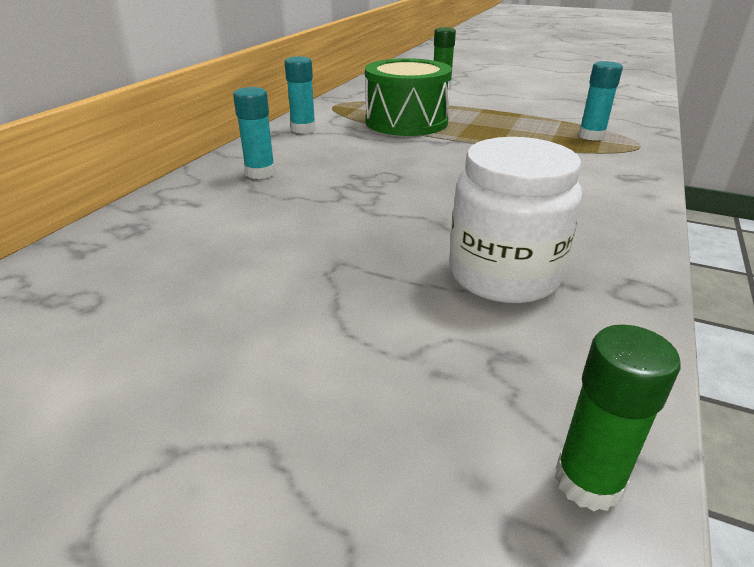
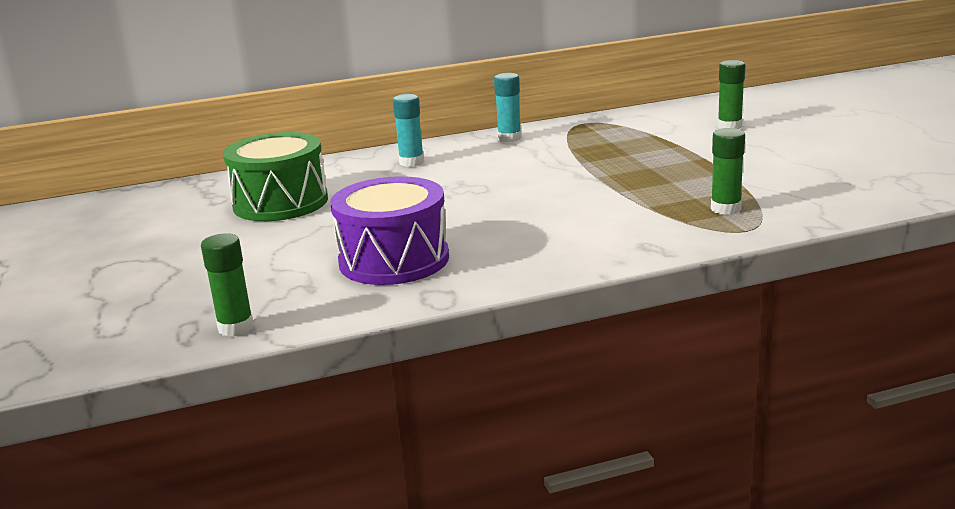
camera: 50 degrees right, 10 degrees down
green drum [365,58,452,136] -> green drum moved to [223,132,328,221]
white jar [449,137,582,303] -> purple drum [330,176,449,285]
turquoise glue stick [578,61,623,141] -> green glue stick [711,128,745,215]

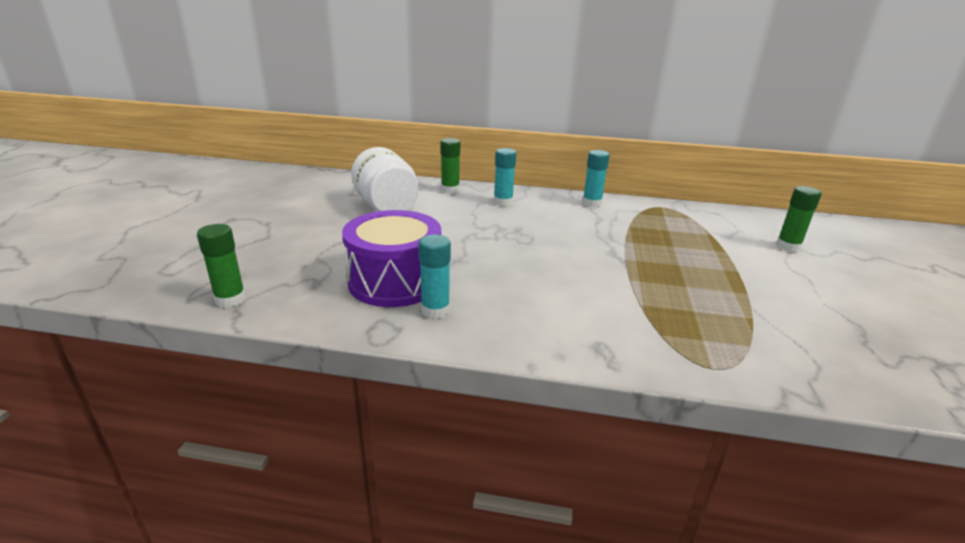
camera: 25 degrees right, 5 degrees up
green drum [223,132,328,221] -> white jar [351,147,419,211]
green glue stick [711,128,745,215] -> green glue stick moved to [440,138,460,193]
none -> turquoise glue stick [419,234,451,319]

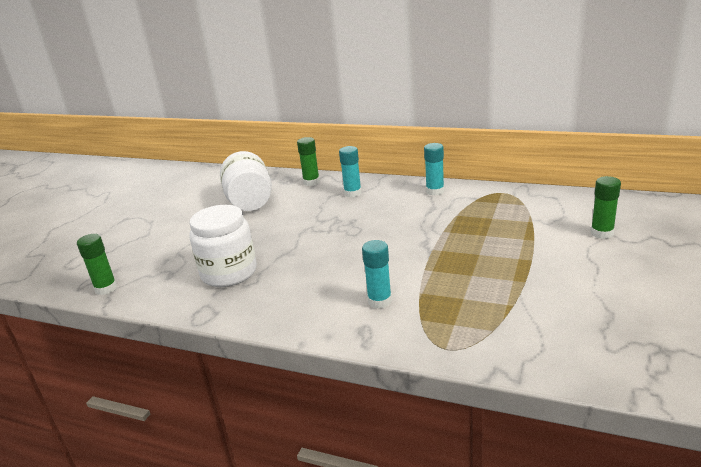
camera: 15 degrees right, 0 degrees up
purple drum [342,210,441,307] -> white jar [189,205,257,287]
turquoise glue stick [419,234,451,319] -> turquoise glue stick moved to [362,240,392,309]

